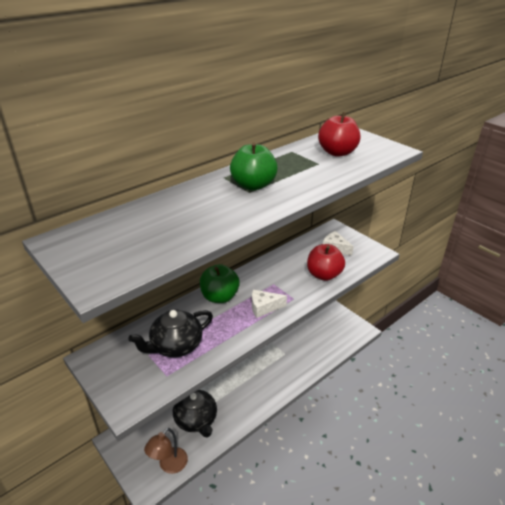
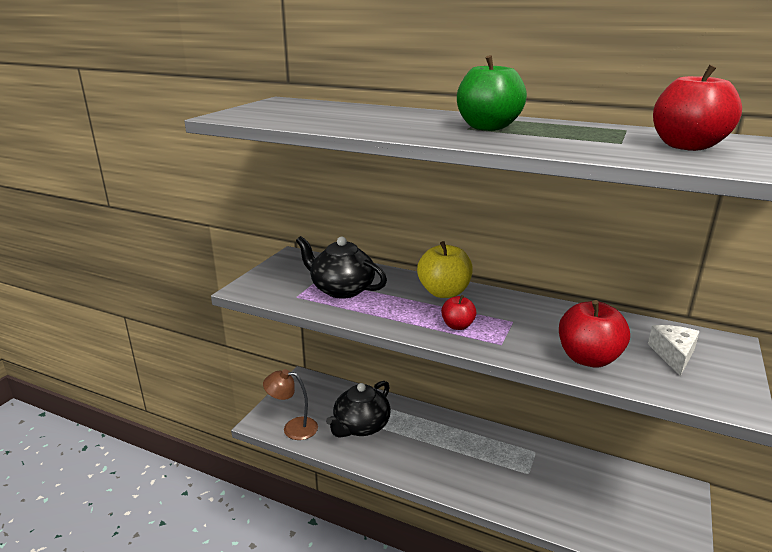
camera: 65 degrees right, 10 degrees down
green apple [200,264,240,303] -> yellow apple [417,241,473,298]
white cheese [252,290,287,318] -> red apple [441,295,476,330]

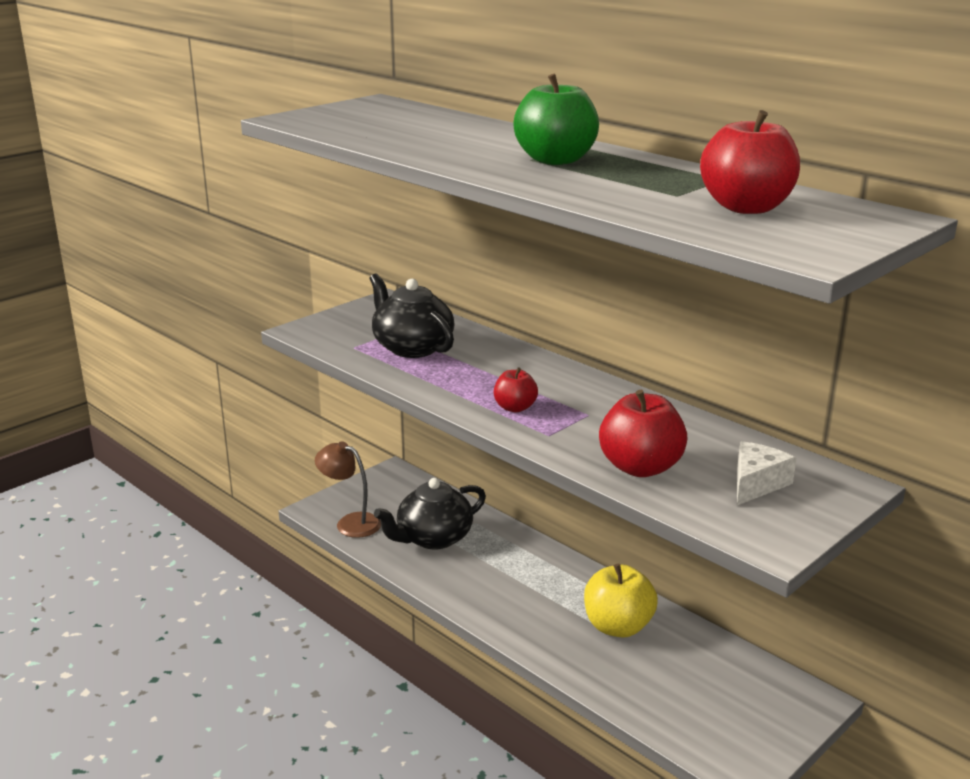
camera: 20 degrees right, 0 degrees up
yellow apple [417,241,473,298] -> yellow apple moved to [584,564,658,638]

